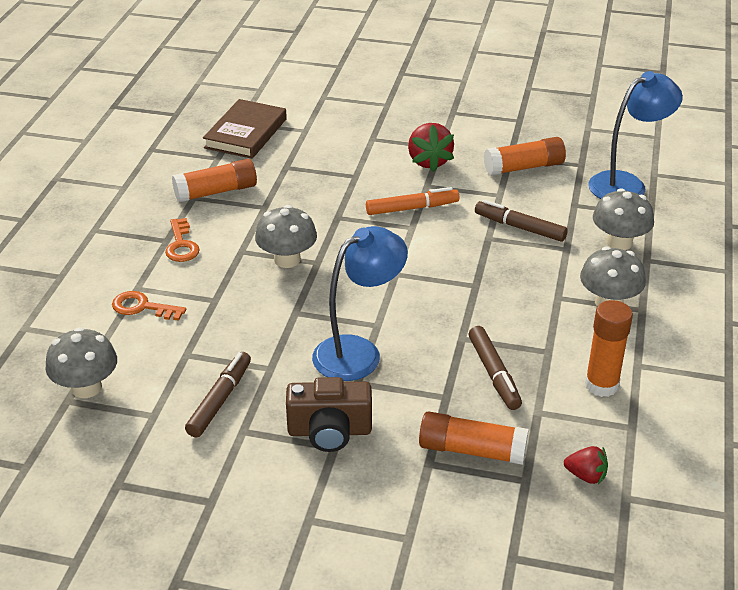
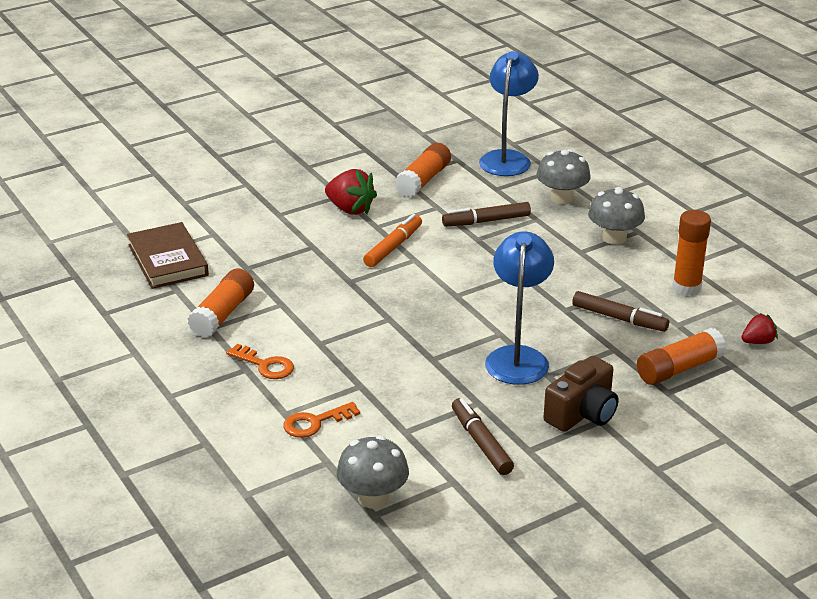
camera: 45 degrees left, 5 degrees down
grey mushroom [255,205,317,268] -> none

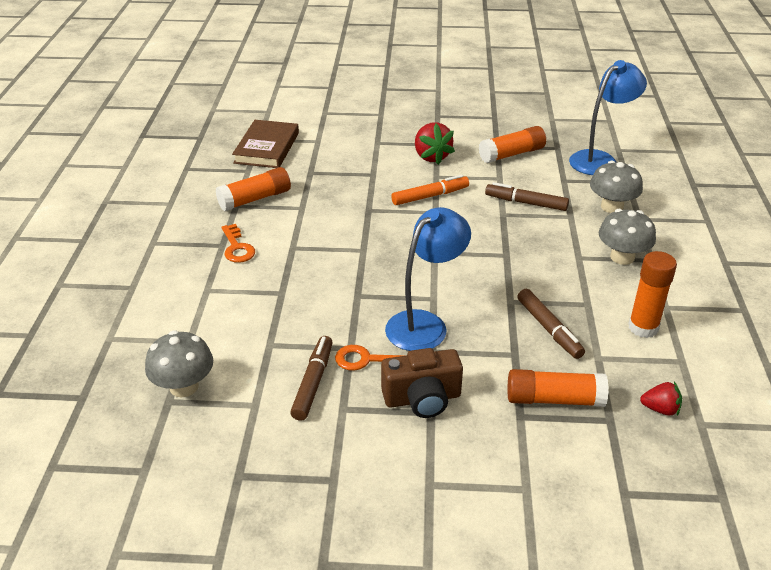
camera: 35 degrees right, 5 degrees up
orange key [283,402,360,438] -> orange key moved to [335,345,405,371]

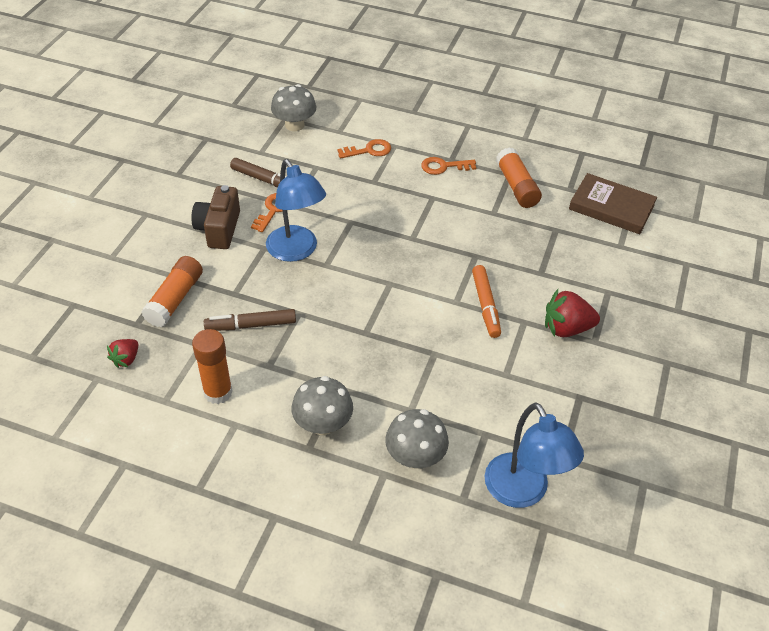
camera: 105 degrees right, 10 degrees up
orange glue stick [479,126,546,163] -> none
brown marker [485,182,569,211] -> none
none -> orange key [337,139,391,159]

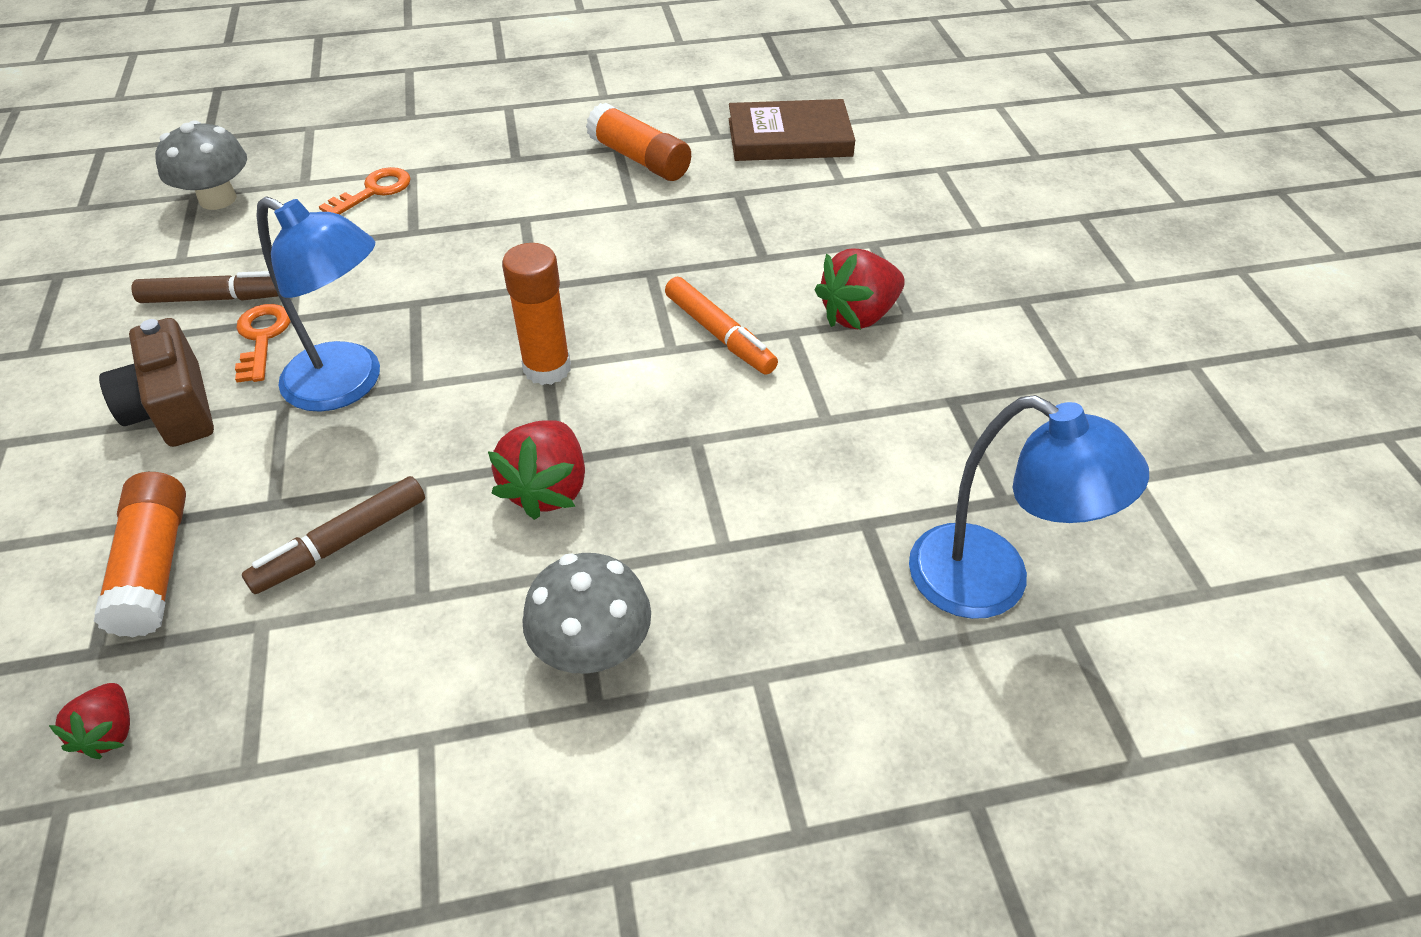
camera: 30 degrees left, 0 degrees up
orange glue stick [192,329,233,404] -> orange glue stick moved to [502,243,571,385]
grey mushroom [385,409,449,469] -> none
orange key [421,157,476,175] -> none
none -> red strawberry [488,420,585,520]

